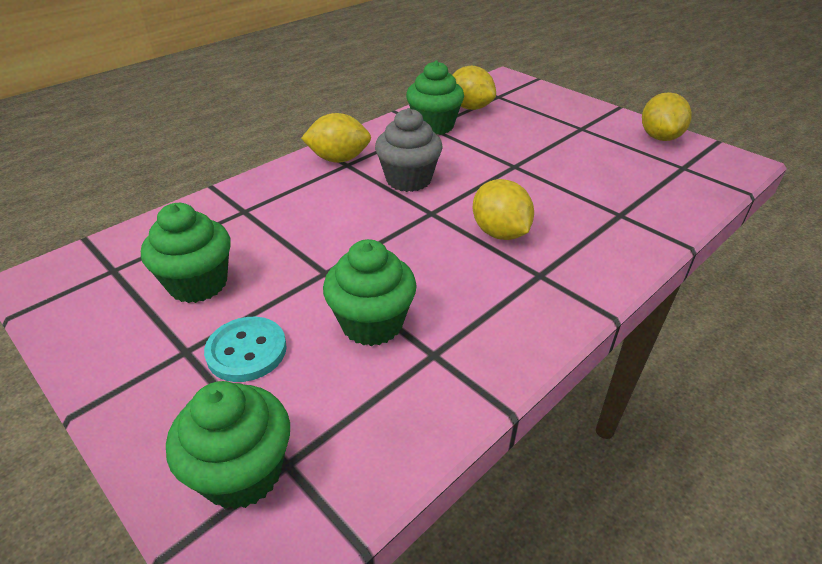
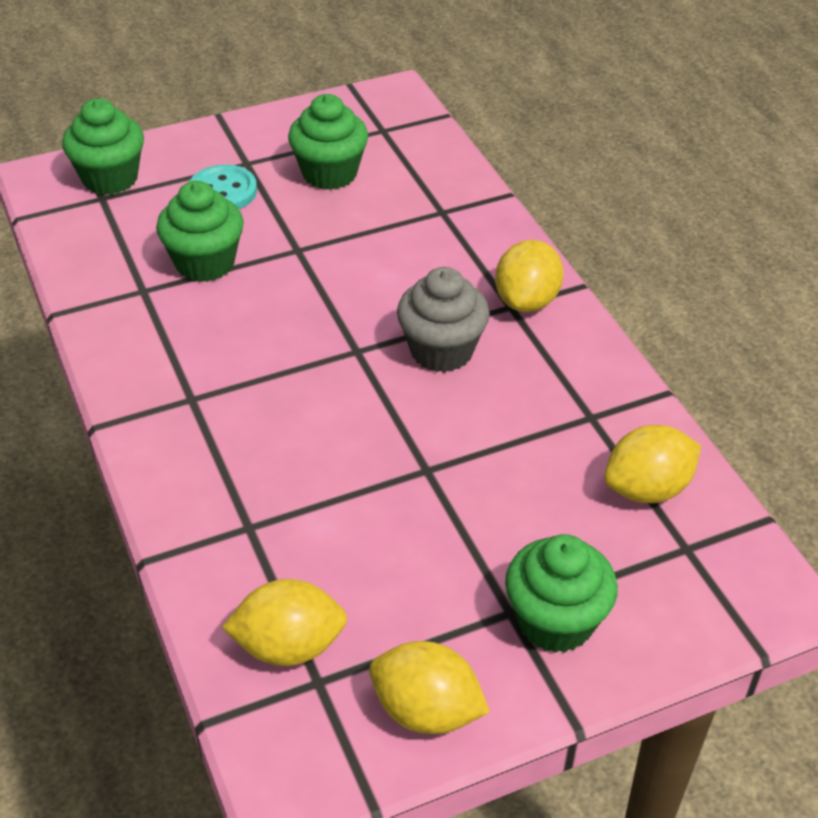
camera: 110 degrees right, 5 degrees up
green cupcake [406,60,464,135] -> green cupcake moved to [505,534,618,653]
yellow lemon [472,179,534,240] -> yellow lemon moved to [221,579,347,666]

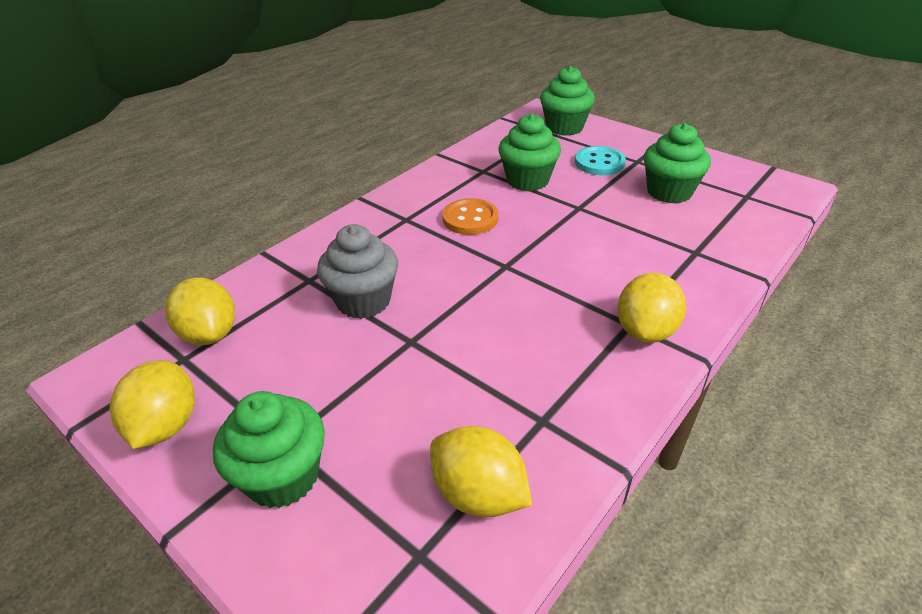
camera: 65 degrees right, 5 degrees down
grey cupcake [397,267,490,373] -> grey cupcake moved to [317,224,398,319]
yellow lemon [495,240,564,312] -> yellow lemon turned 60 degrees counterclockwise [617,273,686,343]
none -> orange button [442,198,498,235]

